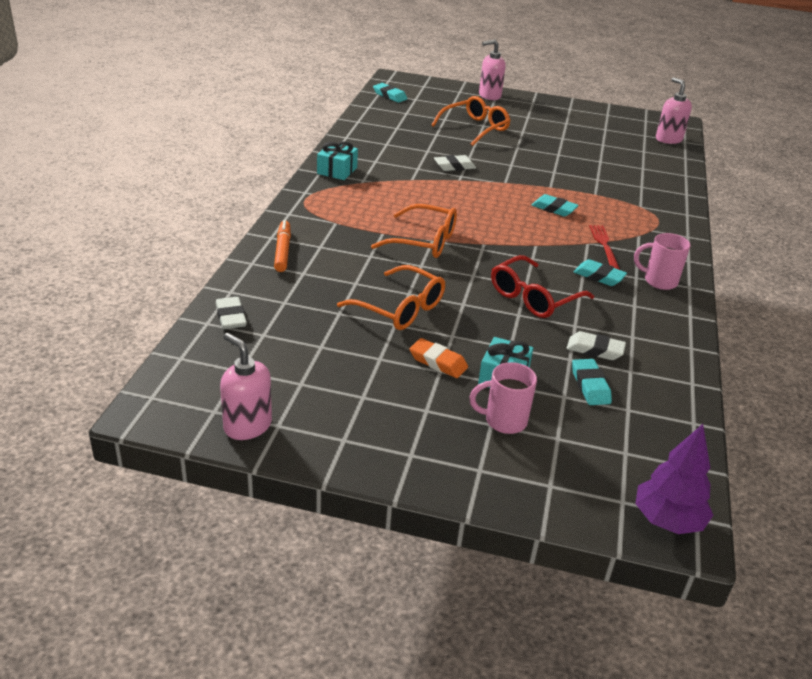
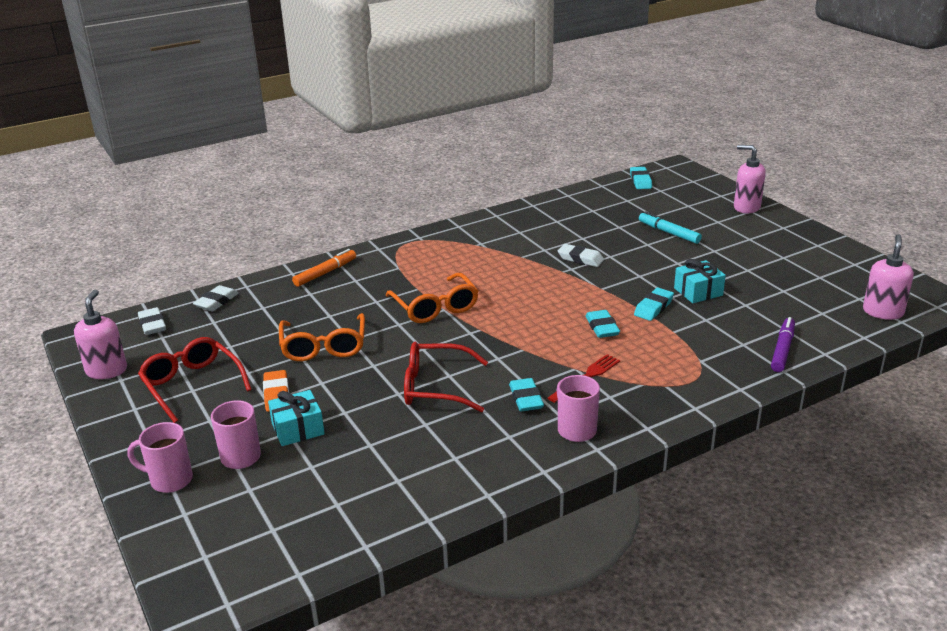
camera: 50 degrees right, 5 degrees down
turquoise gift [317,141,358,180] -> turquoise gift moved to [674,259,726,303]
orange glasses [431,96,511,146] -> turquoise marker [639,211,702,244]
white eraser [567,331,626,360] -> white eraser moved to [138,307,166,335]
turquoise eraser [572,359,612,405] -> turquoise eraser moved to [634,288,674,321]
purple tree [636,424,713,534] -> none
none -> pink mug [127,422,193,493]
none -> red glasses [138,337,252,423]
none -> purple marker [771,317,795,372]

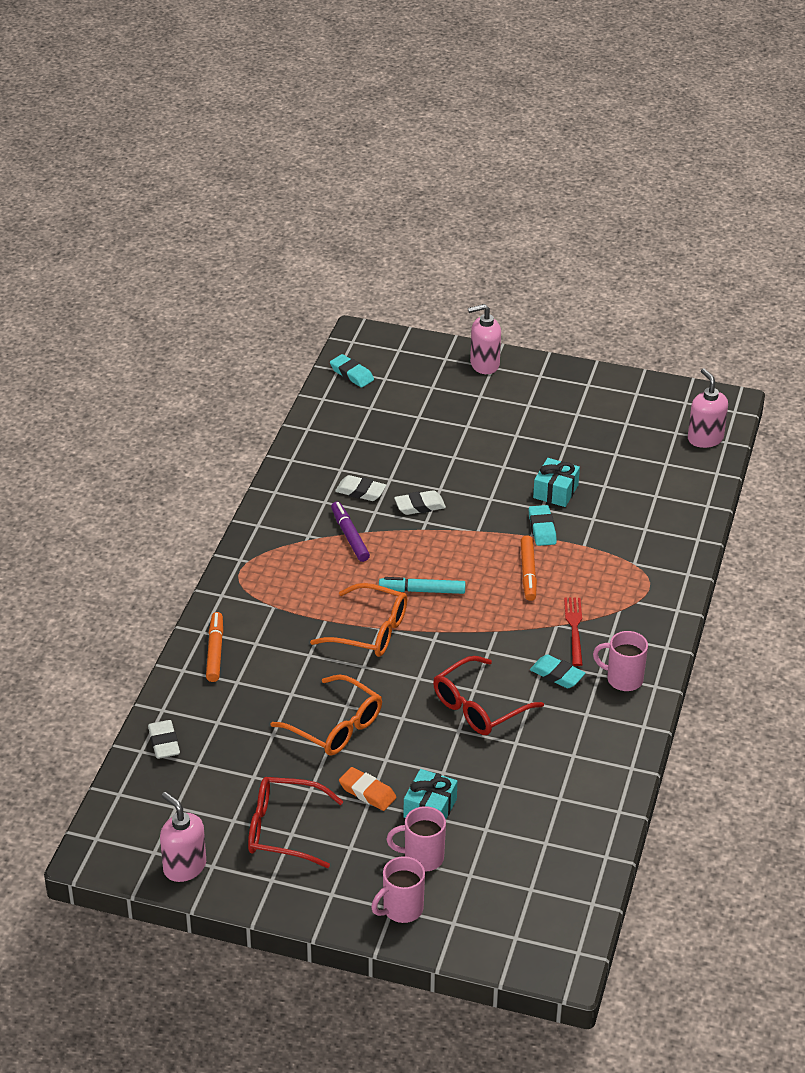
camera: 45 degrees left, 10 degrees up
white eraser [138,307,166,335] -> white eraser moved to [335,475,386,501]
turquoise eraser [586,310,620,338] -> orange marker [520,536,537,601]
turquoise marker [639,211,702,244] -> turquoise marker moved to [379,577,466,594]
purple marker [771,317,795,372] -> purple marker moved to [331,502,370,562]

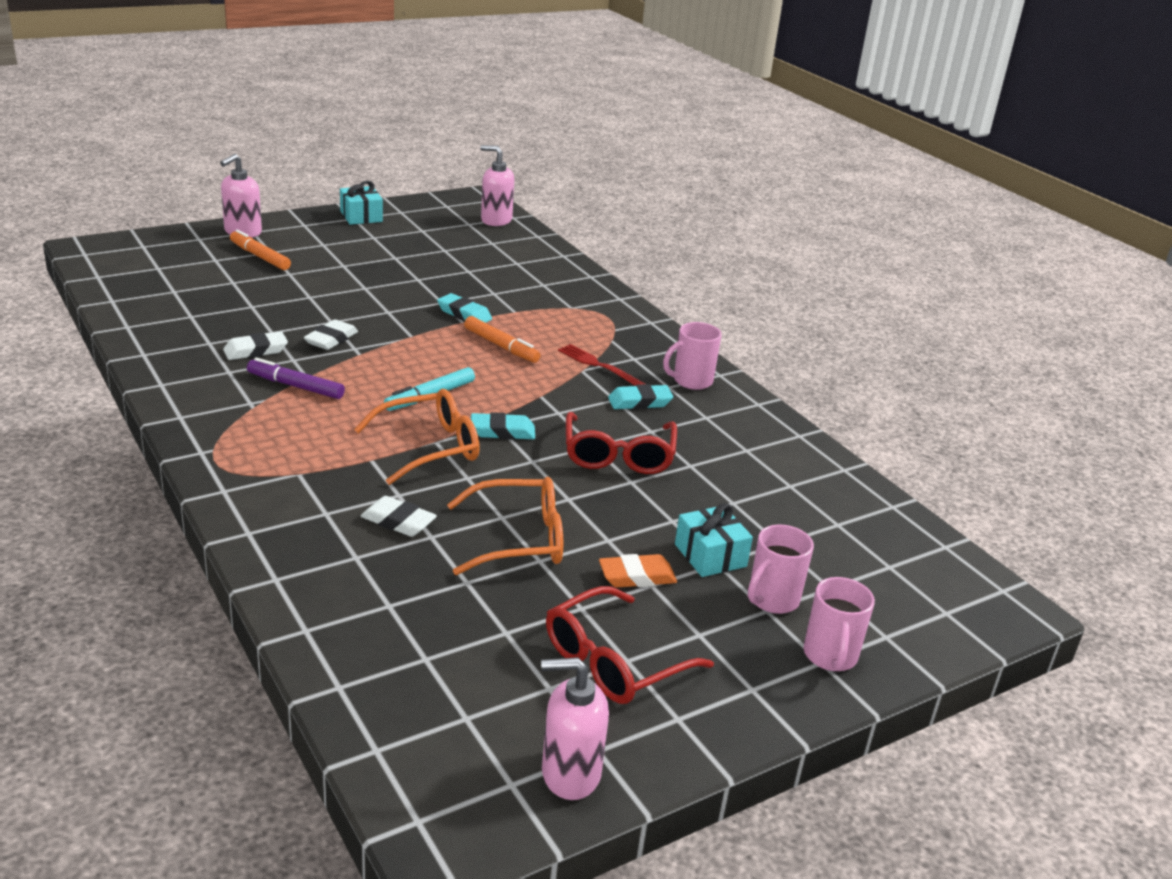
camera: 50 degrees left, 10 degrees down
white eraser [148,720,180,759] -> white eraser moved to [361,496,437,537]
orange marker [206,612,223,682] -> orange marker moved to [230,230,291,270]
turquoise eraser [330,354,374,388] -> turquoise eraser moved to [471,412,535,440]
turquoise gift [533,458,580,507] -> turquoise gift moved to [340,181,383,225]

